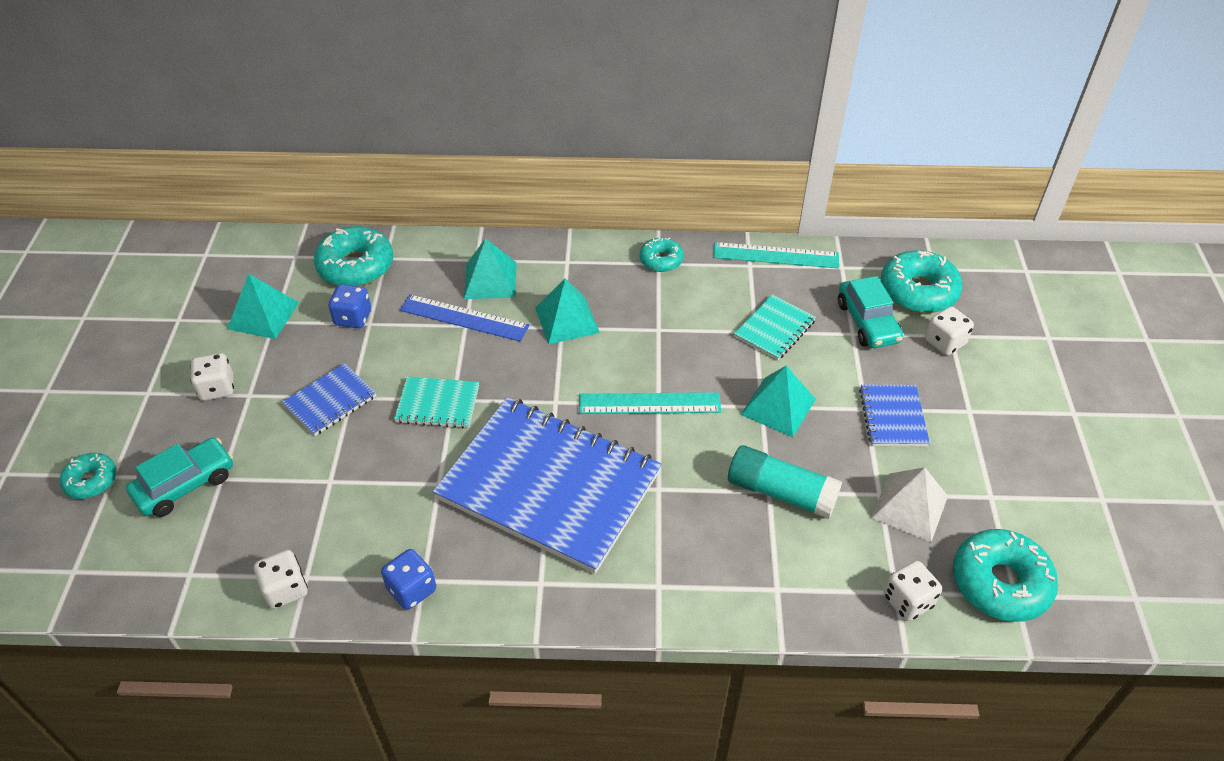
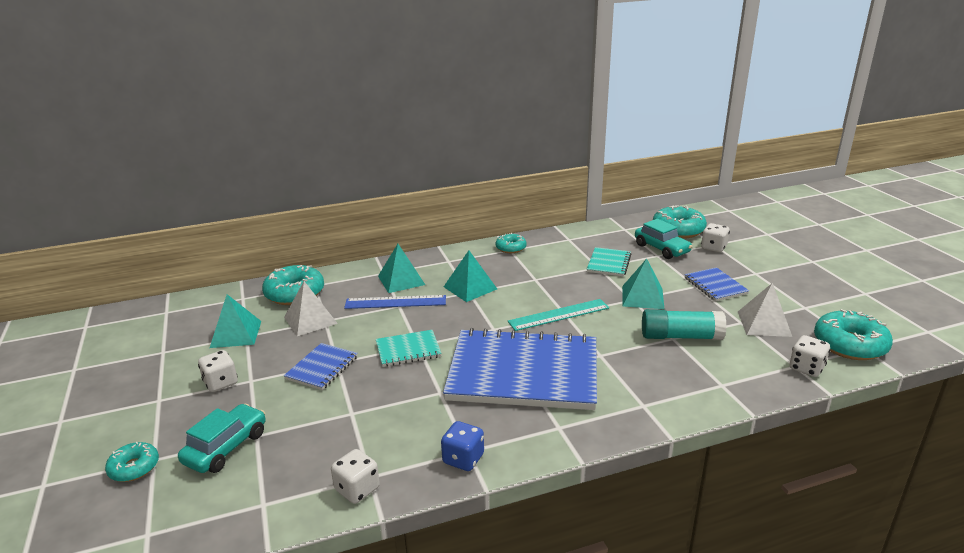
camera: 20 degrees left, 20 degrees down
blue dice [328,284,371,328] -> white pyramid [284,281,338,336]
turquoise ruler [713,242,839,268] -> none

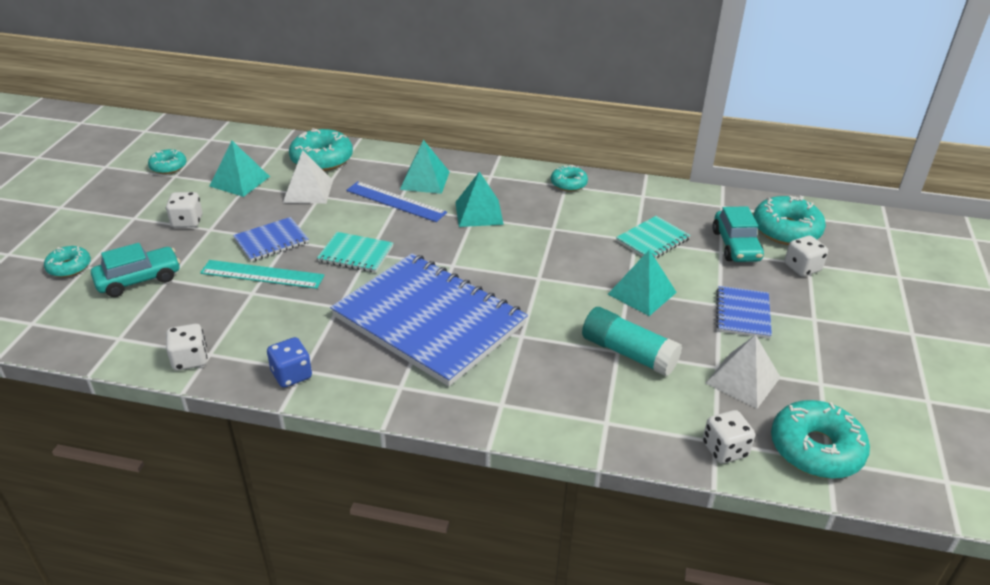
camera: 30 degrees right, 10 degrees up
turquoise ruler [508,299,609,331] -> turquoise ruler moved to [200,260,324,289]
none -> turquoise donut [148,149,187,174]

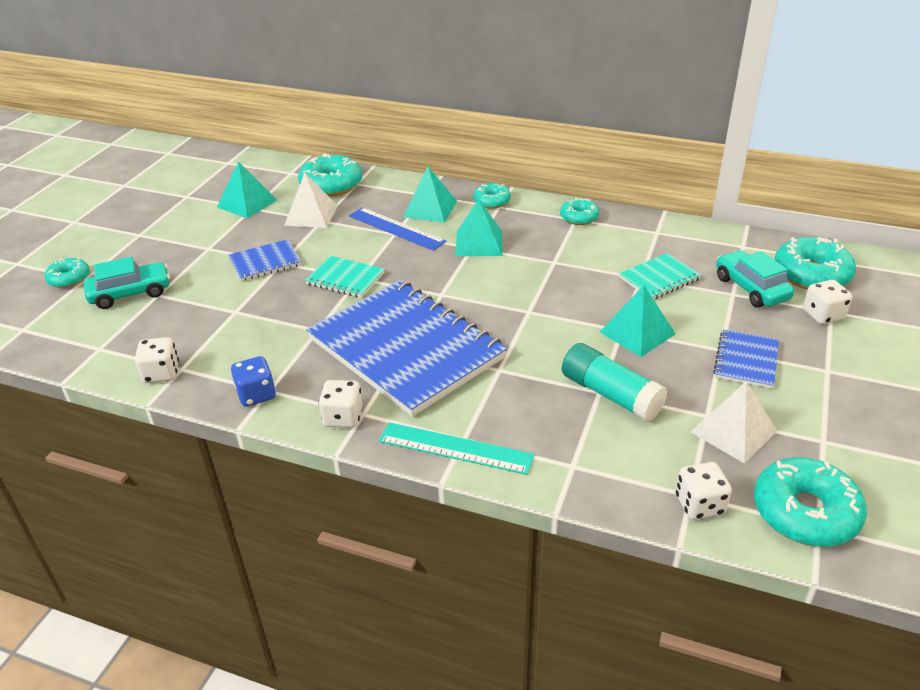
camera: 10 degrees right, 0 degrees up
turquoise donut [148,149,187,174] -> turquoise donut moved to [473,183,511,209]
white dice [166,192,202,228] -> white dice moved to [318,380,362,428]
turquoise ruler [200,260,324,289] -> turquoise ruler moved to [379,422,535,475]
turquoise car [712,206,764,262] -> turquoise car turned 150 degrees clockwise [716,250,794,308]

